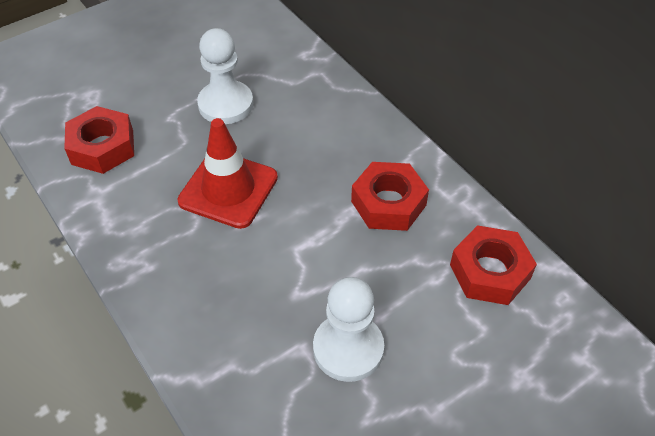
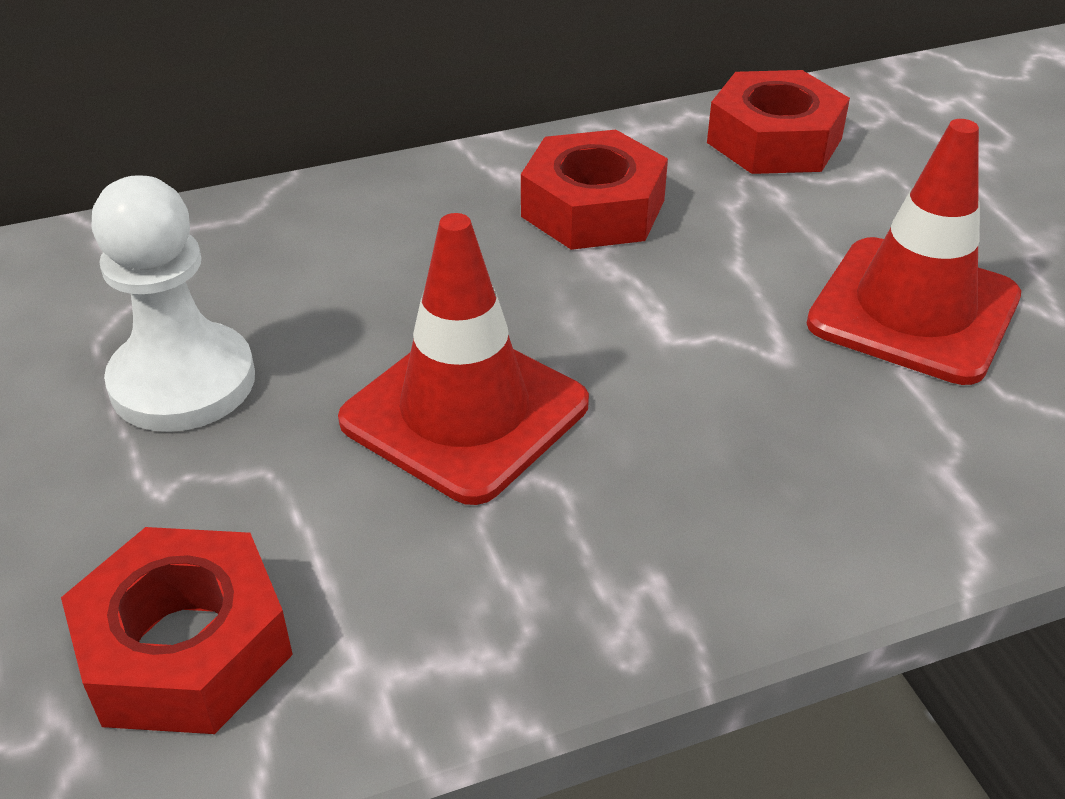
camera: 75 degrees left, 10 degrees down
white pawn [313,277,384,382] -> red traffic cone [807,119,1021,385]

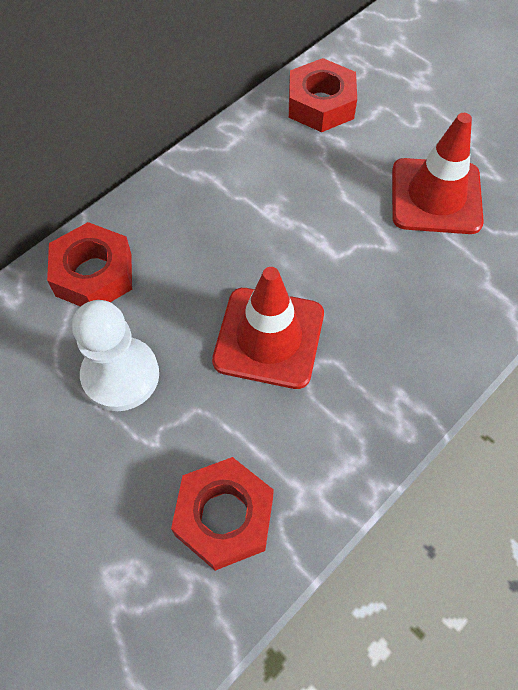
camera: 25 degrees left, 20 degrees up
red nut [521,130,668,250] -> red nut moved to [47,222,132,307]

